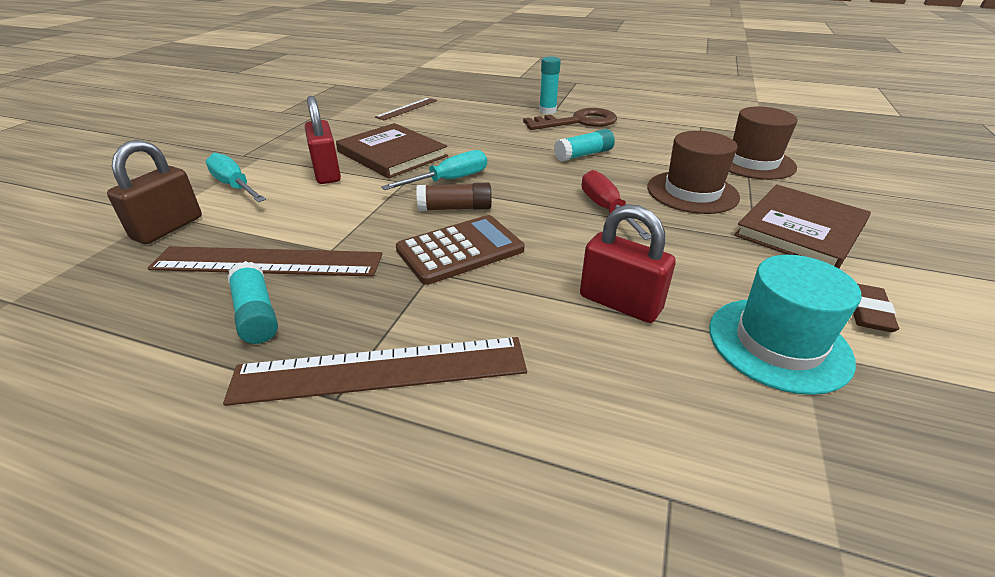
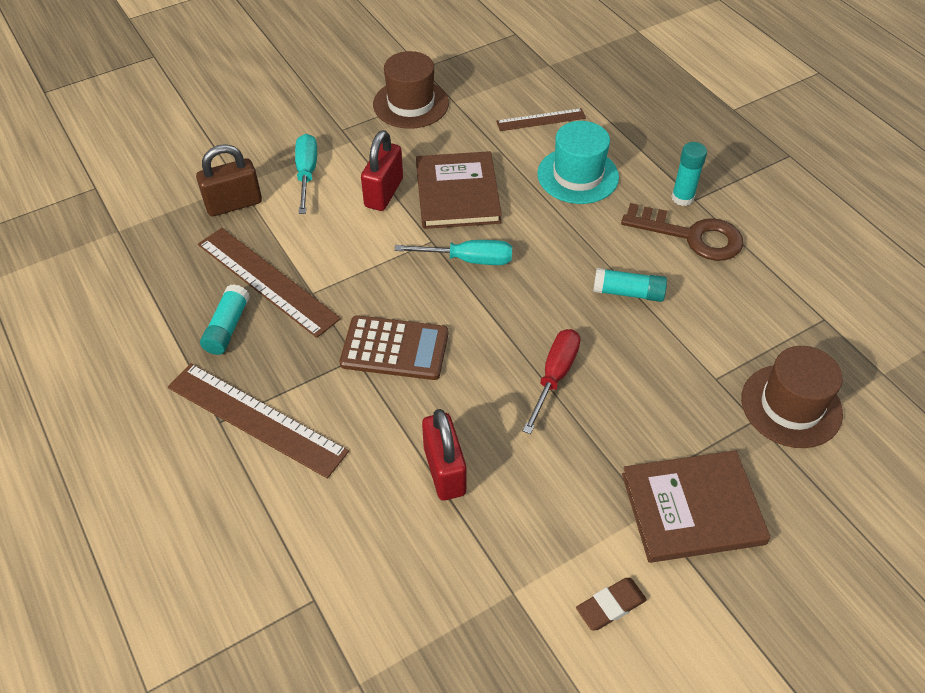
camera: 40 degrees right, 15 degrees up
brown glue stick [416,183,492,211] -> none
brown hat [647,131,740,214] -> brown hat moved to [373,51,449,129]
turquoise hat [709,255,861,395] -> turquoise hat moved to [537,121,619,204]

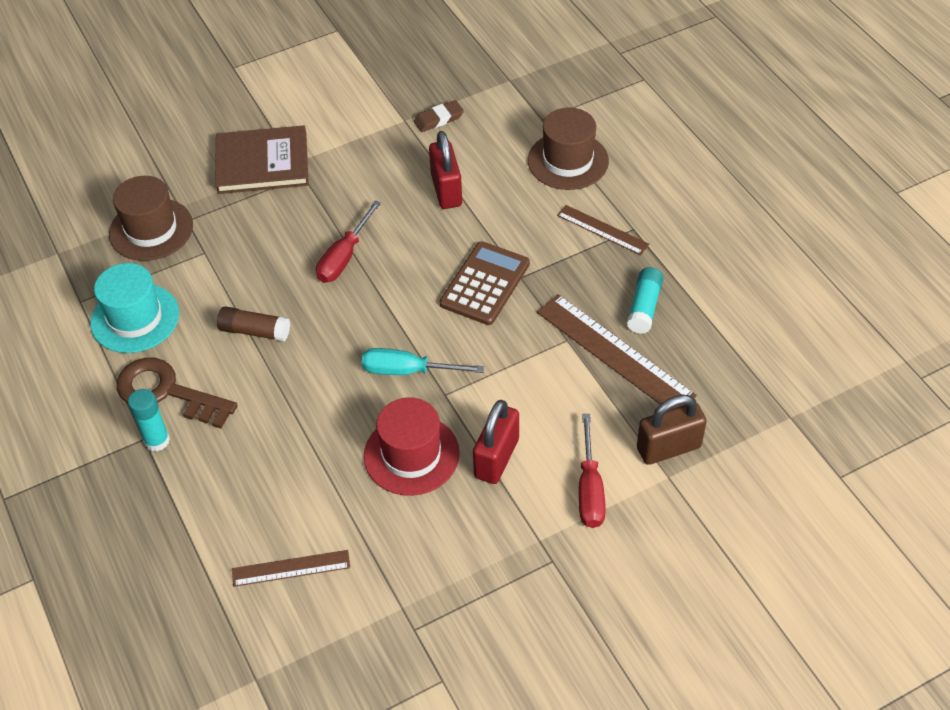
camera: 175 degrees left, 0 degrees up
brown ruler [168,363,349,479] -> brown ruler [557,205,649,255], size x0.57
turquoise screwdriver [295,134,317,214] -> red screwdriver [579,414,606,528]
brown calculator [340,315,448,380] -> brown calculator turned 105 degrees clockwise [440,241,530,325]
brown hat [373,51,449,129] -> brown hat moved to [528,108,609,190]
brown book [416,151,502,229] -> red hat [364,397,460,496]
turquoise hat [537,121,619,204] -> turquoise hat moved to [90,263,179,353]
brown eraser [576,578,647,630] -> brown eraser moved to [414,100,464,132]
turquoise glue stick [593,268,667,302] -> brown glue stick [217,306,290,342]

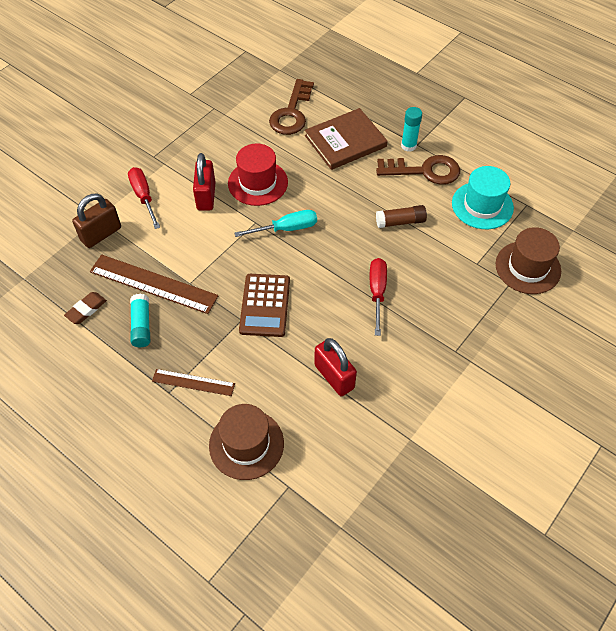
camera: 155 degrees right, 5 degrees up
brown book [215,125,309,194] -> brown book moved to [305,108,388,170]
brown ruler [232,550,350,587] -> brown key [269,79,314,135]
brown eraser [414,100,464,132] -> brown eraser moved to [64,292,107,324]

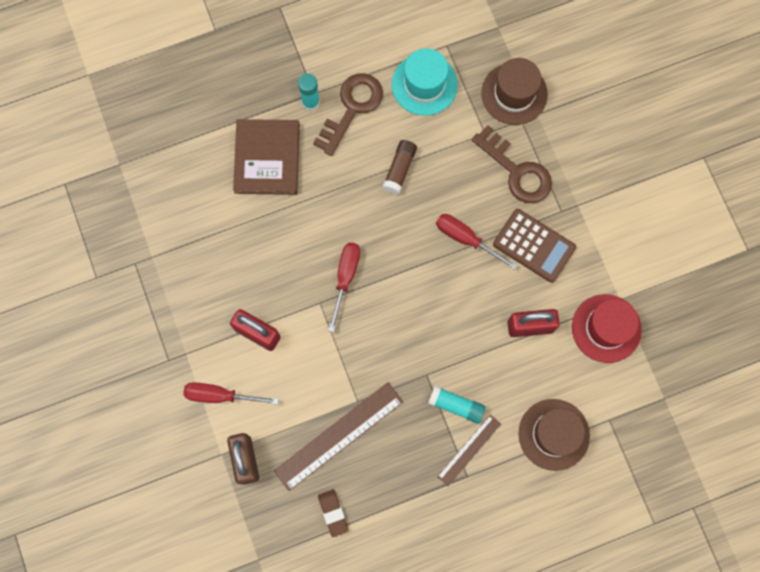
camera: 60 degrees left, 20 degrees up
turquoise glue stick [130,294,150,347] -> turquoise glue stick moved to [428,386,486,424]
red hat [228,144,288,206] -> red hat moved to [572,294,642,363]
turquoise screwdriver [234,210,317,237] -> red screwdriver [328,242,360,332]
brown calculator [239,274,290,337] -> brown calculator moved to [493,209,576,283]
brown key [269,79,314,135] -> brown key moved to [472,125,552,203]

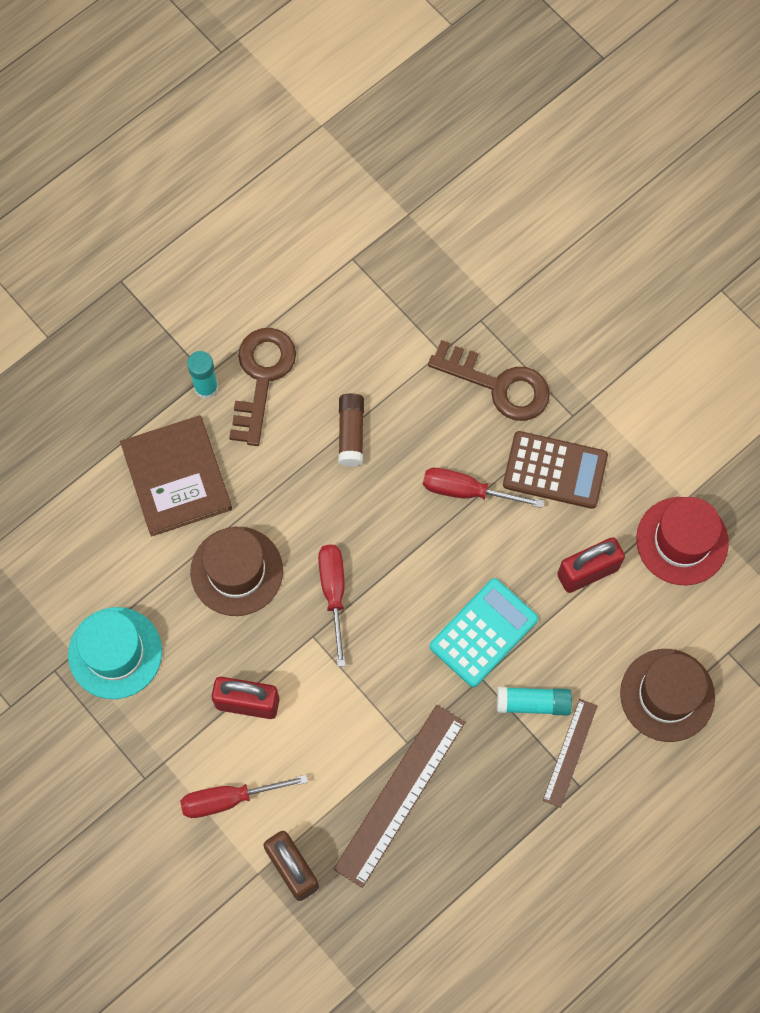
camera: 20 degrees left, 5 degrees down
brown eraser [318,489,348,537] -> none
turquoise hat [392,48,458,116] -> turquoise hat moved to [68,607,162,699]
brown hat [481,58,548,125] -> brown hat moved to [190,527,283,616]
none -> turquoise calculator [430,578,538,687]

